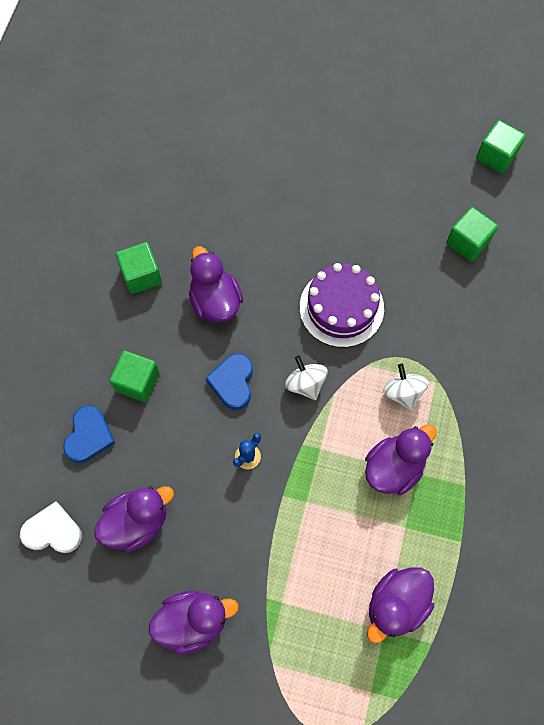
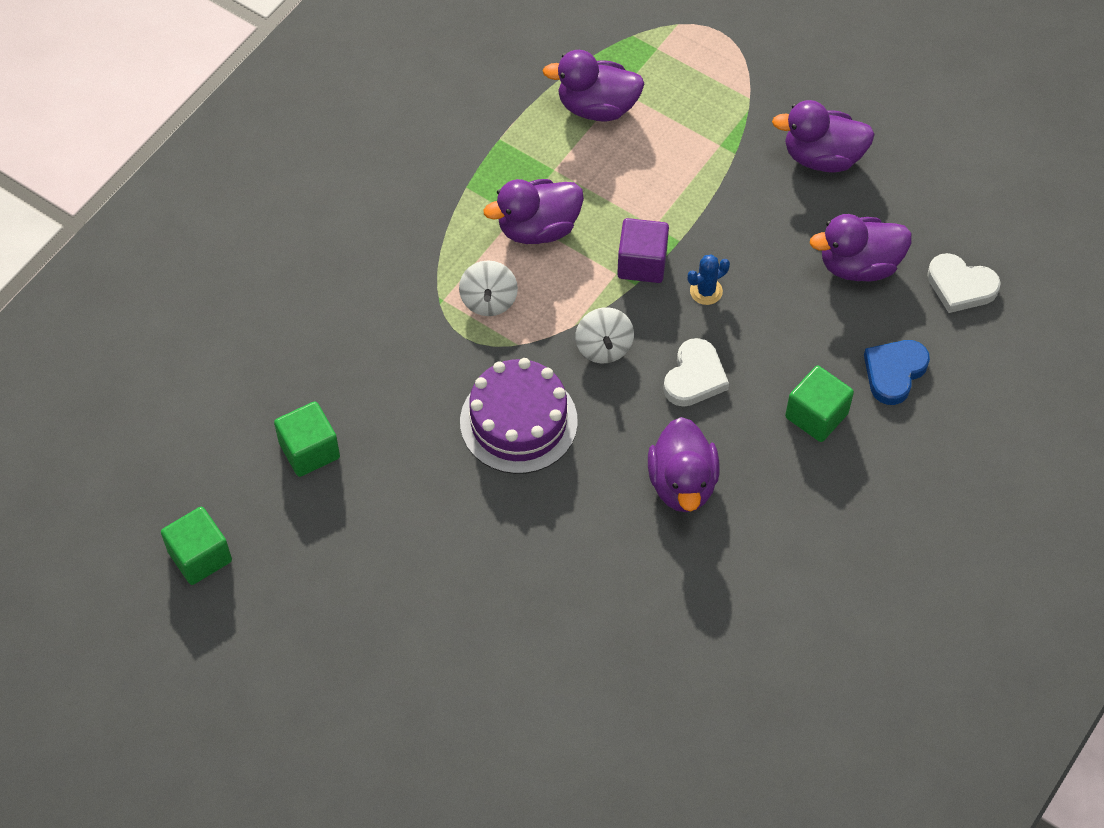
camera: 160 degrees left, 10 degrees down
green cube [116,242,162,294] -> none
blue heart [206,353,253,410] -> white heart [663,338,729,407]
purple duck [367,568,434,643] -> purple duck turned 150 degrees counterclockwise [543,50,644,121]
none -> purple cube [617,218,669,283]

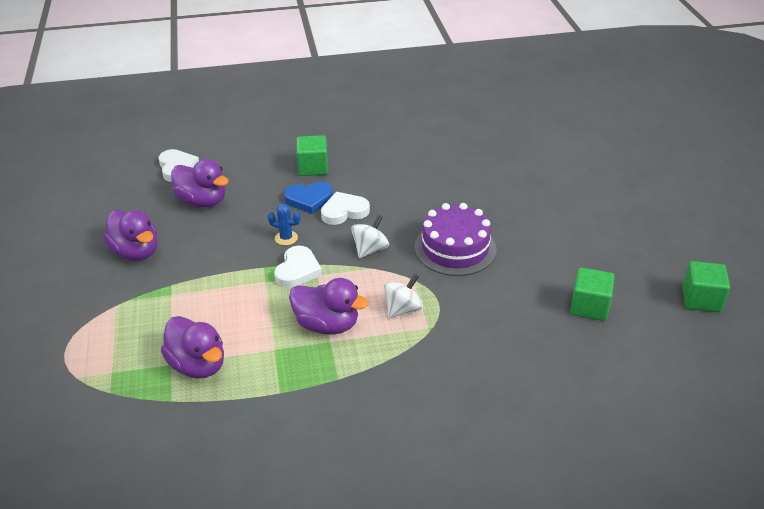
camera: 135 degrees left, 20 degrees down
purple cube [617,218,669,283] -> white heart [274,246,322,288]
purple duck [648,417,720,512] -> none
blue heart [864,340,930,405] -> blue heart moved to [284,182,333,214]

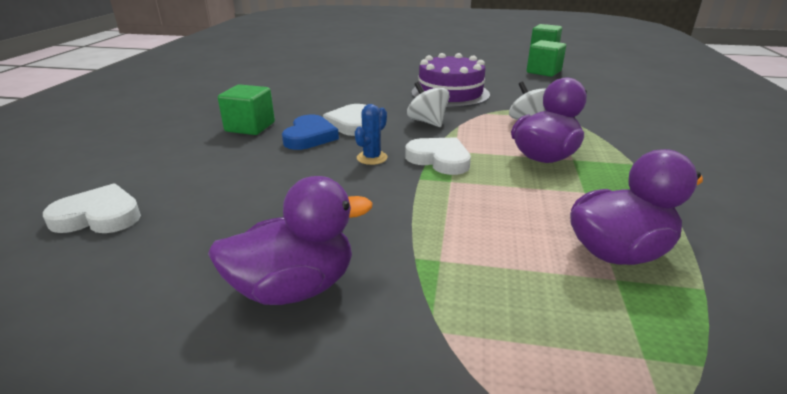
camera: 70 degrees left, 10 degrees down
purple duck [171,159,229,208] -> none

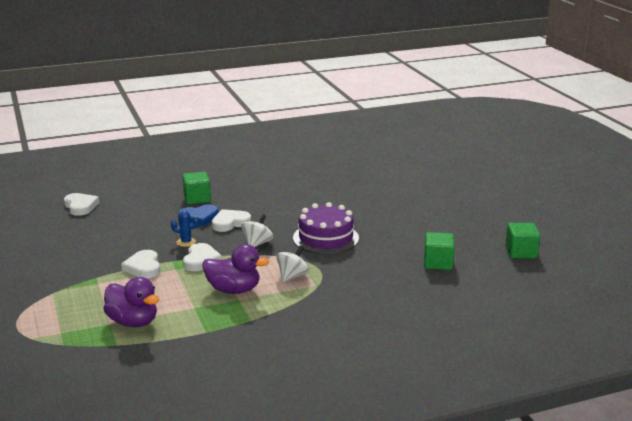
camera: 60 degrees right, 5 degrees down
purple duck [208,176,372,305] -> none
none -> white heart [121,250,160,278]

